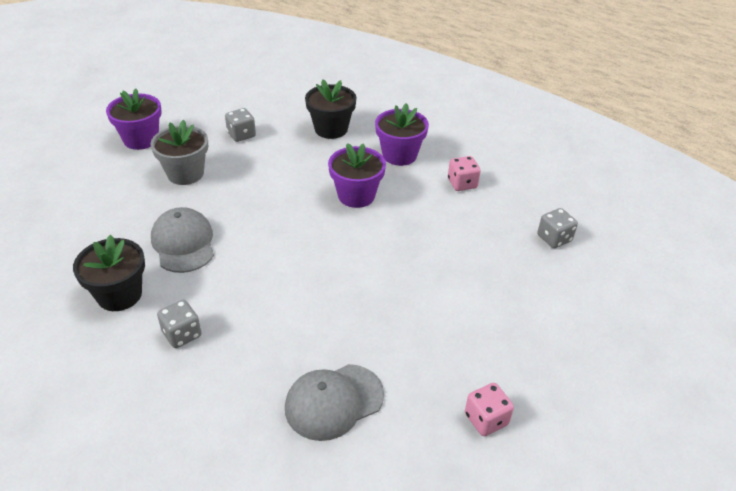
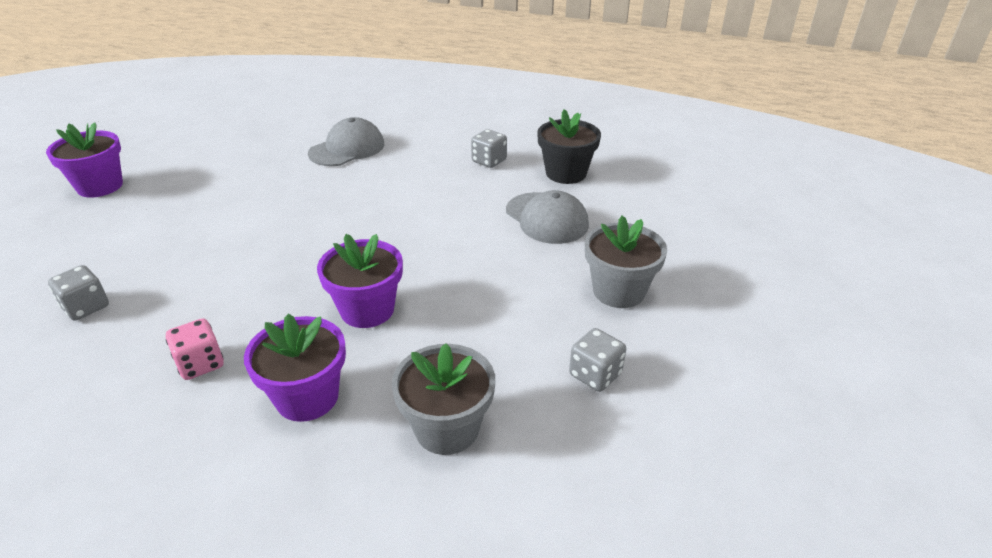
camera: 165 degrees right, 5 degrees down
purple flower pot [106,88,162,150] -> purple flower pot moved to [46,122,123,198]
black flower pot [305,79,357,139] -> grey flower pot [392,344,495,455]
pink dice [465,383,514,436] -> none

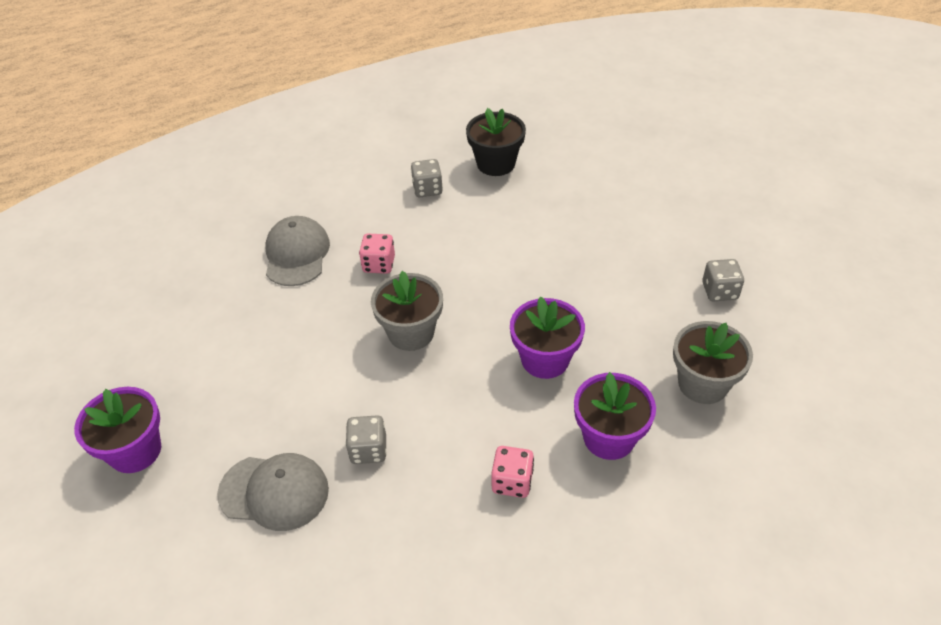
camera: 45 degrees left, 10 degrees up
grey dice [48,265,109,321] -> grey dice moved to [346,415,387,464]
grey cap [506,190,589,244] -> grey cap moved to [217,453,329,531]
grey flower pot [585,216,667,308] -> grey flower pot moved to [371,271,443,351]
none -> pink dice [359,234,395,274]

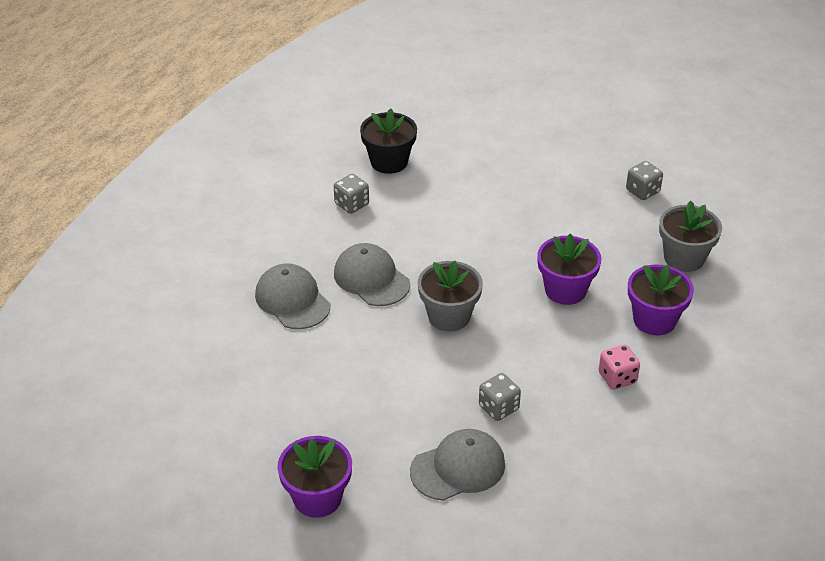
camera: 35 degrees left, 5 degrees down
pink dice [359,234,395,274] -> grey cap [334,243,410,306]

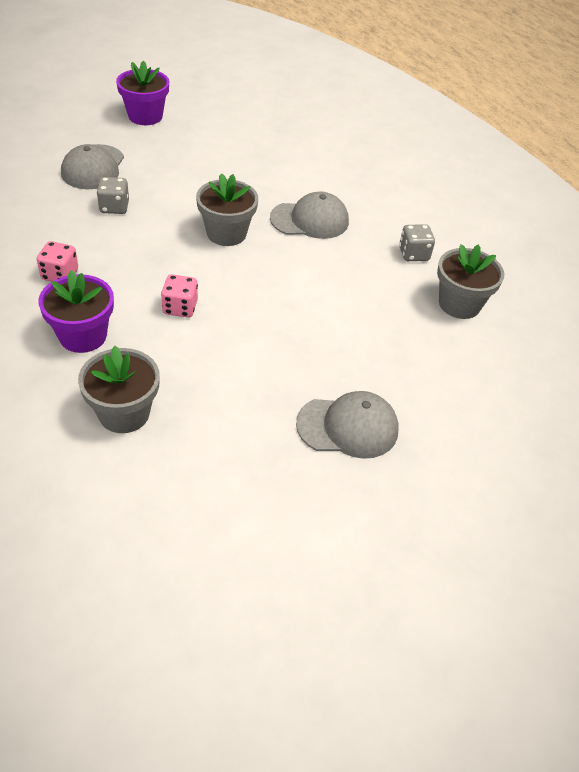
camera: 120 degrees right, 5 degrees up
grey cap [255,263,330,329] -> grey cap moved to [296,391,399,459]
black flower pot [360,109,417,174] -> grey flower pot [437,244,504,319]
purple flower pot [537,234,602,305] -> pink dice [161,274,198,318]
grey dice [626,161,663,200] -> none

